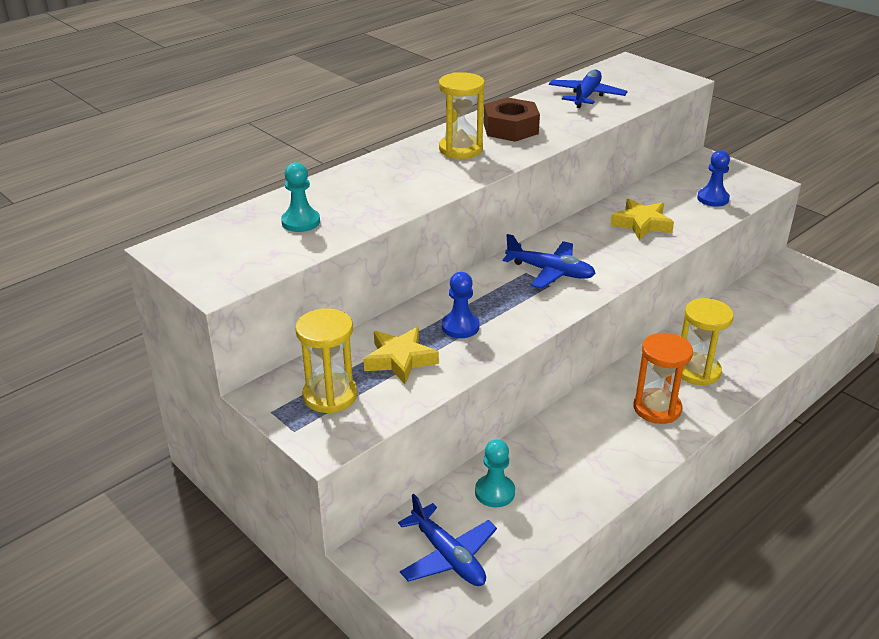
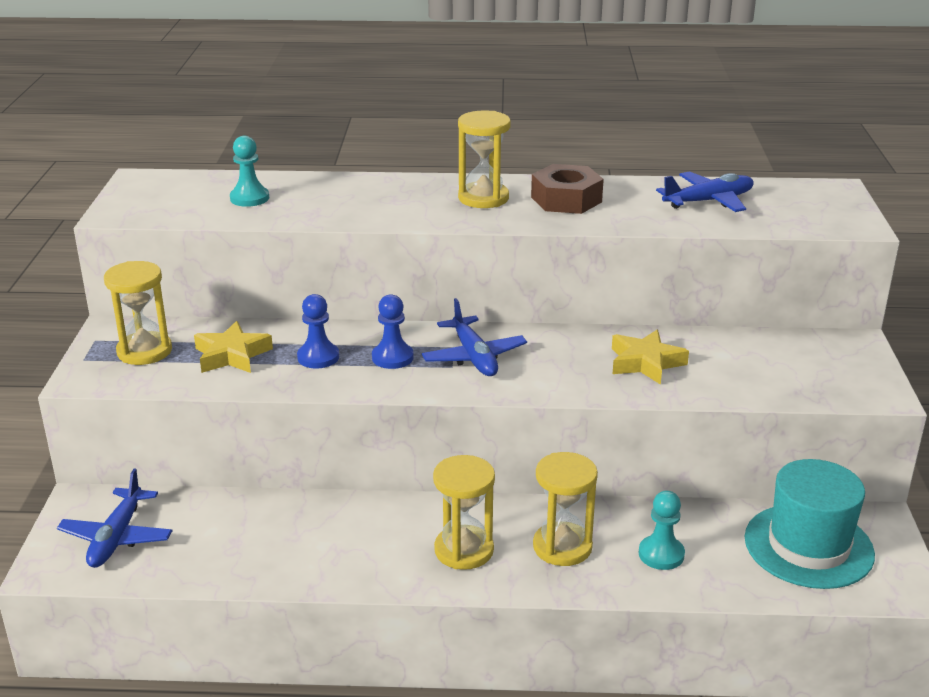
camera: 45 degrees right, 5 degrees down
turquoise pawn [475,439,515,507] -> turquoise pawn moved to [639,491,685,570]
orange hourglass [634,333,693,424] -> yellow hourglass [433,455,495,570]
blue pawn [697,150,730,207] -> blue pawn moved to [372,294,414,369]
none -> turquoise hat [744,459,875,589]

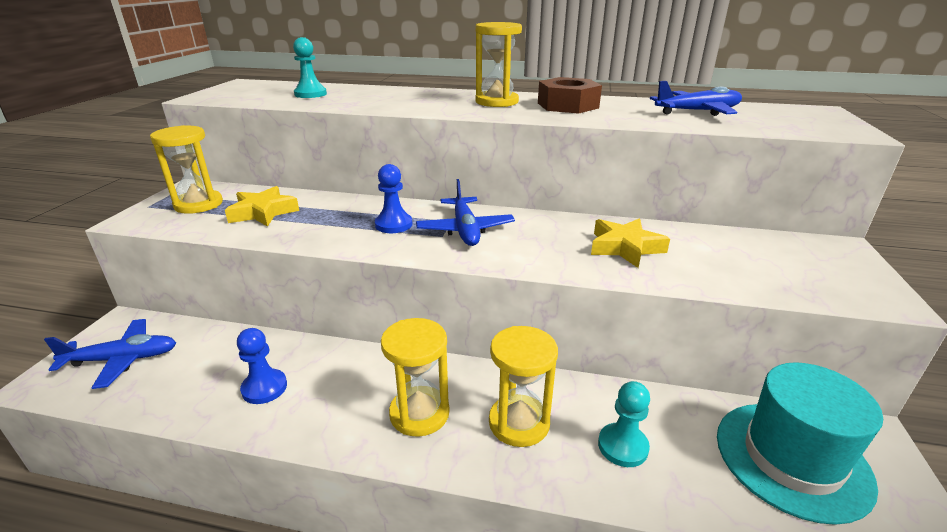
camera: 10 degrees right, 0 degrees up
blue plane [57,469,172,568] -> blue plane turned 120 degrees counterclockwise [44,319,176,389]
blue pawn [297,294,339,368] -> blue pawn moved to [237,328,287,404]

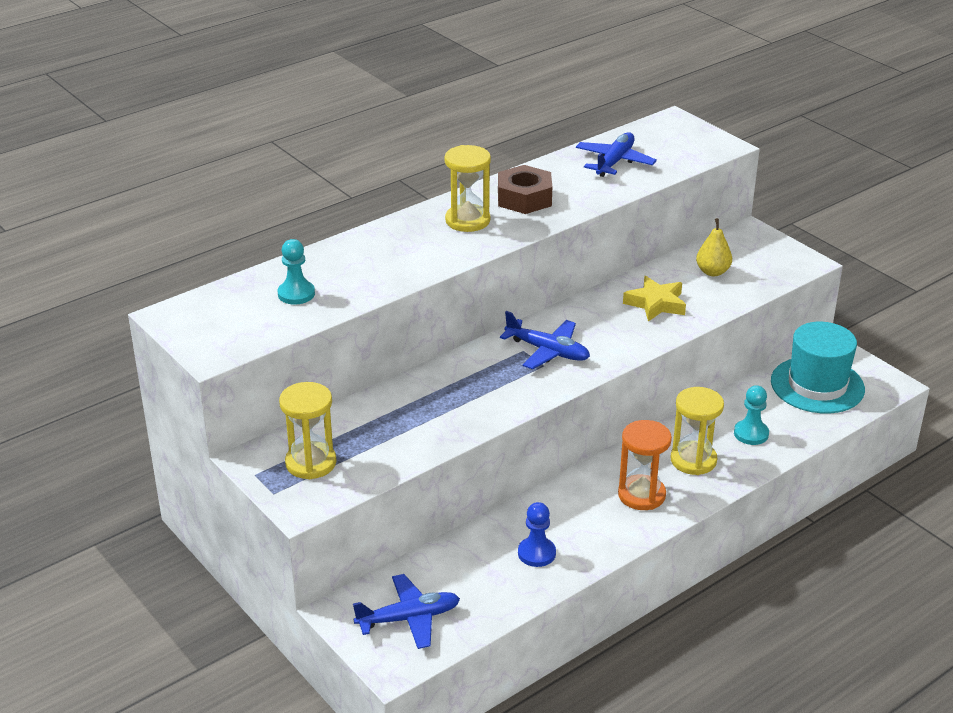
camera: 50 degrees left, 5 degrees up
blue plane [44,319,176,389] -> blue plane turned 45 degrees clockwise [353,574,460,649]
yellow star [225,186,299,227] -> none
blue pawn [375,164,412,233] -> none
yellow hourglass [381,318,450,437] -> orange hourglass [618,420,672,510]
none -> yellow pear [696,218,732,276]

